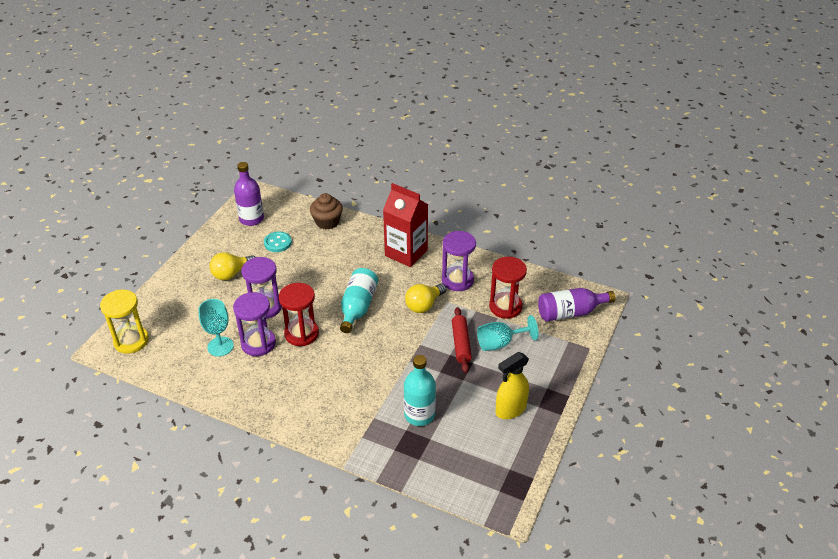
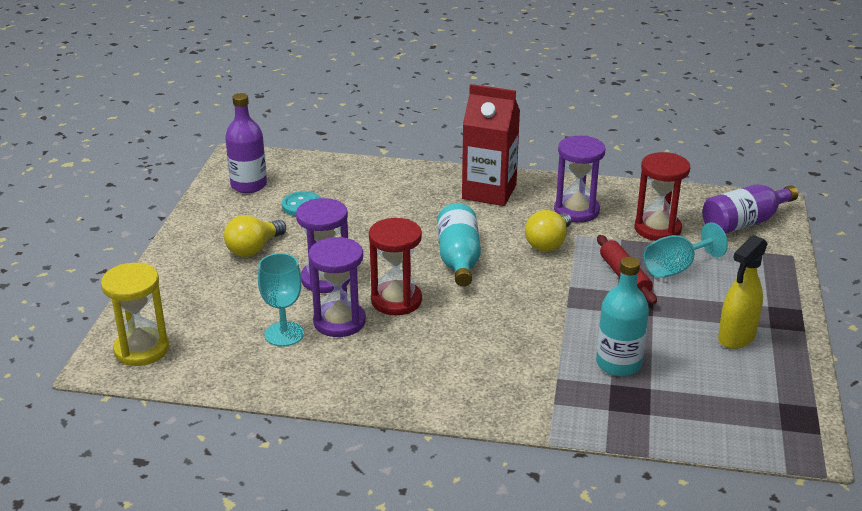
camera: 15 degrees left, 10 degrees down
brown cupcake [310,193,343,229] -> none

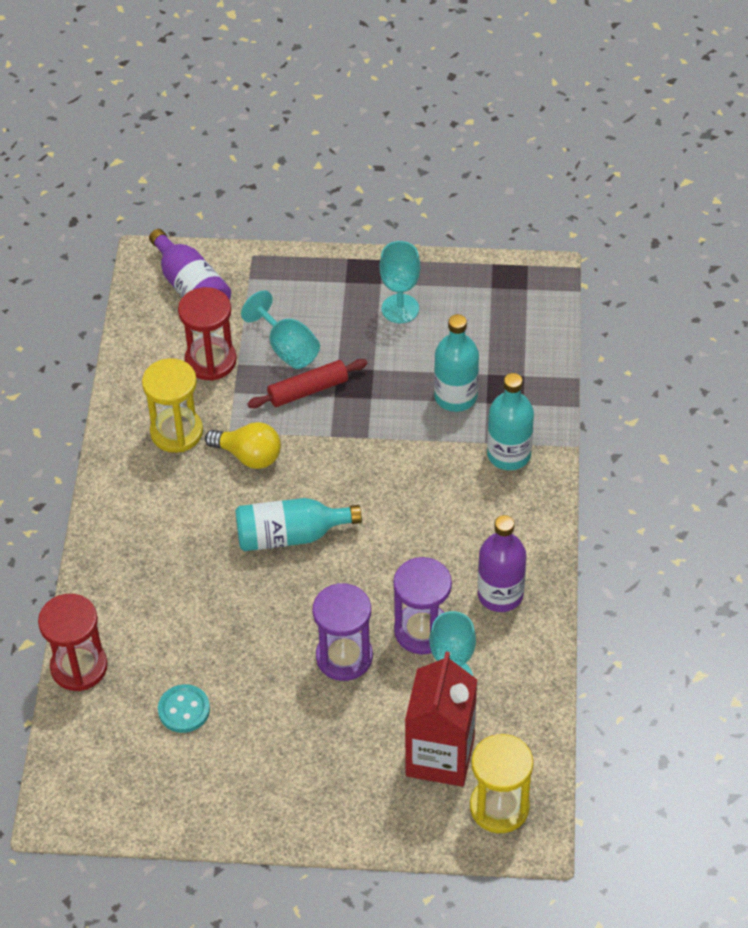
camera: 95 degrees left, 20 degrees up
yellow light bulb [224,215,286,257] -> none
purple bottle [225,93,267,193] -> purple bottle moved to [478,515,526,612]
red hourglass [369,218,422,315] -> red hourglass moved to [38,594,108,691]
red carton [462,84,520,206] -> red carton moved to [405,652,477,787]
purple hourglass [554,136,606,222] -> yellow hourglass [142,358,203,453]
yellow spray bottle [718,235,768,349] -> turquoise goblet [379,241,420,323]
none -> turquoise bottle [487,373,534,470]

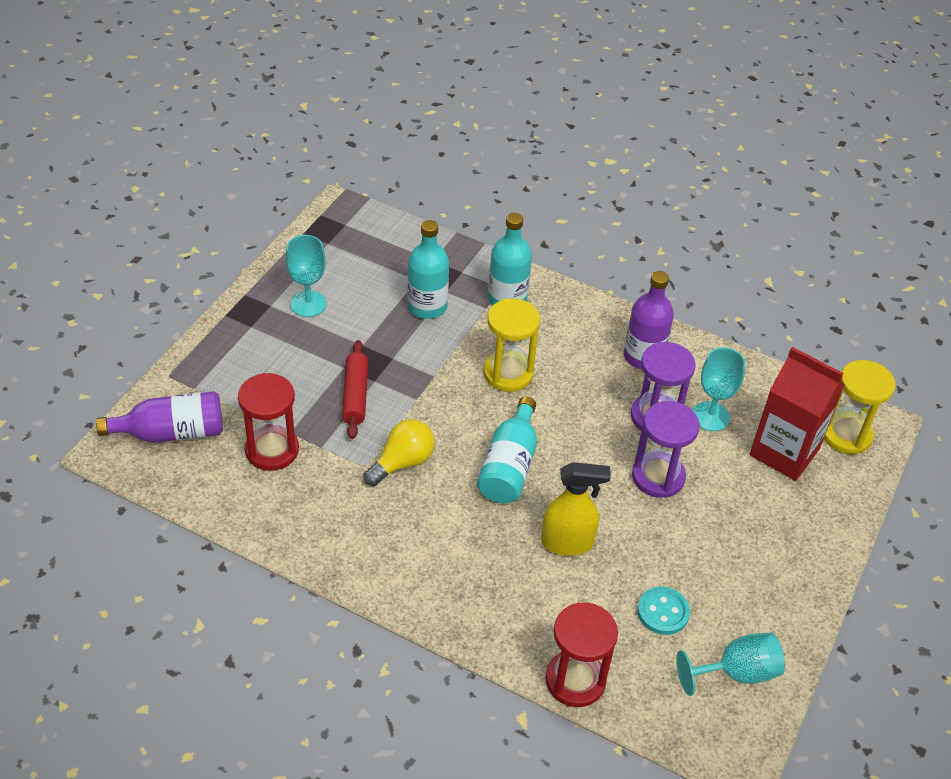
camera: 70 degrees left, 5 degrees down
yellow hourglass [142,358,203,453] -> yellow hourglass moved to [483,299,540,392]
turquoise goblet [241,290,320,369] -> turquoise goblet moved to [676,633,785,696]
none -> yellow spray bottle [541,462,611,556]

